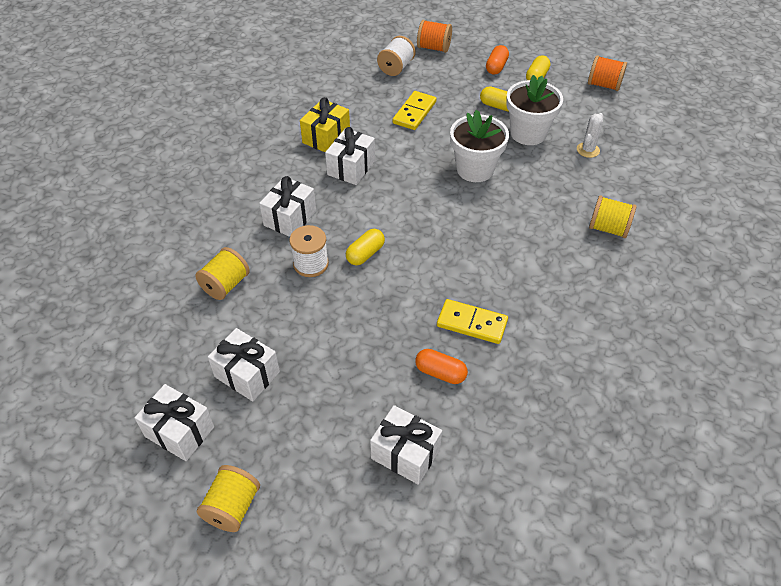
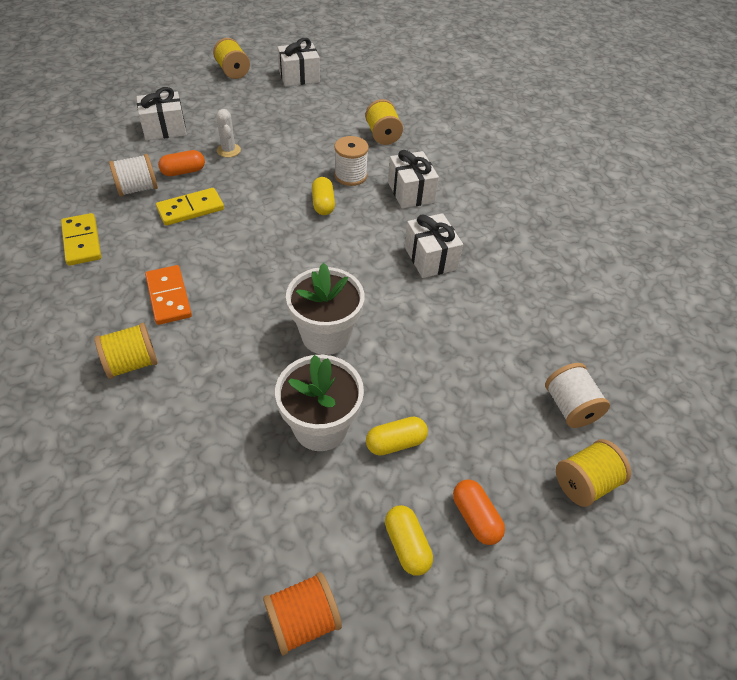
camera: 130 degrees right, 0 degrees up
white gift [208,328,280,401] -> none
yellow gift [300,97,350,152] -> none
yellow domino [392,91,436,130] -> yellow domino moved to [61,213,101,266]
orange spool [417,20,452,53] -> yellow spool [556,439,631,507]
white cactus [577,113,604,158] -> white cactus moved to [216,109,241,158]
none -> white spool [109,154,158,196]
none -> orange domino [145,265,192,325]

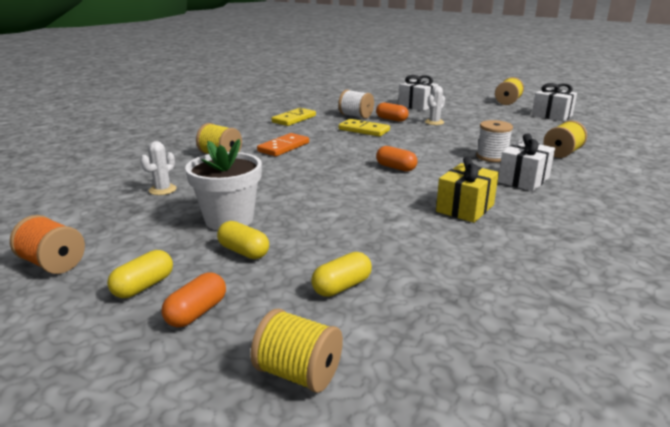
camera: 60 degrees right, 25 degrees down
white flower pot [286,263,365,355] -> none
yellow capsule [312,177,335,215] -> yellow capsule moved to [311,252,372,297]
white gift [404,213,463,278] -> yellow gift [436,156,499,223]
white spool [545,363,610,428] -> none
none -> white cactus [140,141,177,195]
none -> orange capsule [376,146,417,172]

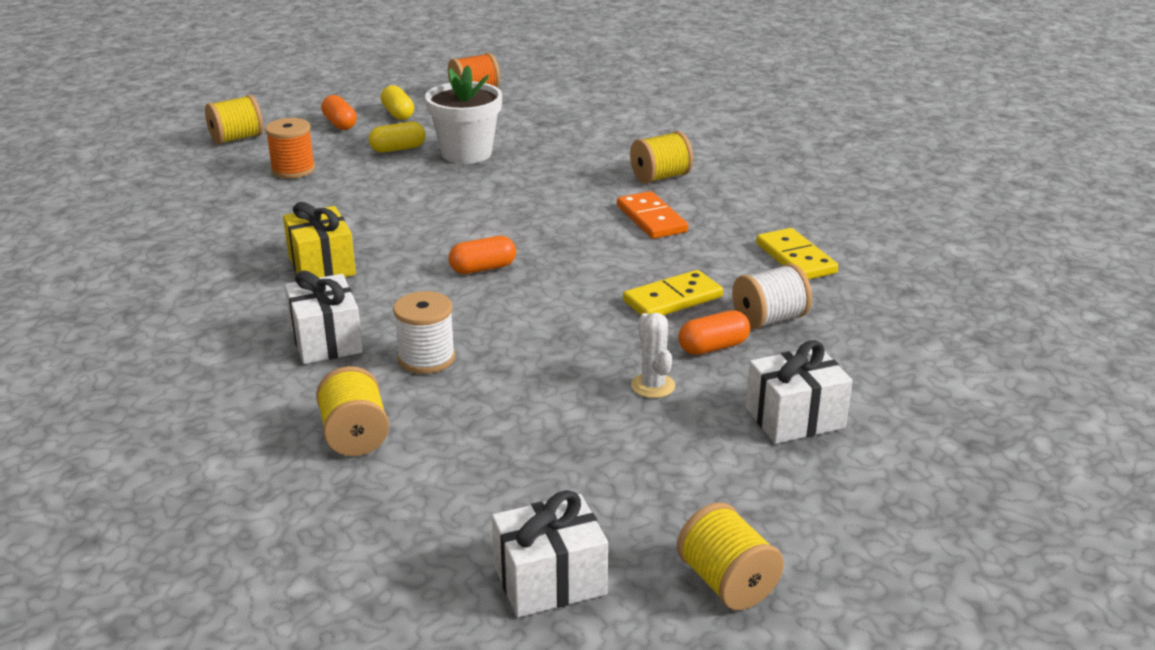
camera: 120 degrees right, 5 degrees up
white cactus [140,141,177,195] -> none
yellow capsule [311,252,372,297] -> orange spool [265,118,315,179]

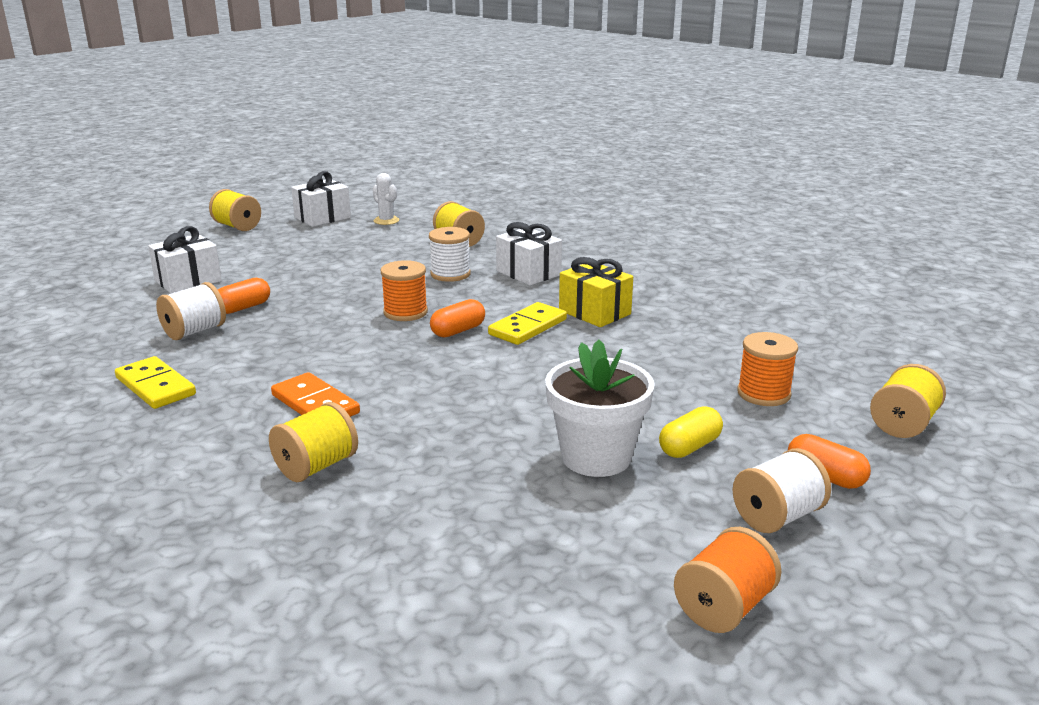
camera: 160 degrees right, 5 degrees down
yellow capsule [381,85,414,120] -> white spool [733,448,831,533]
yellow domino [623,270,723,315] -> yellow domino moved to [488,302,567,345]
white cactus [631,313,675,398] -> white cactus moved to [373,173,399,225]
none -> orange spool [381,260,428,321]

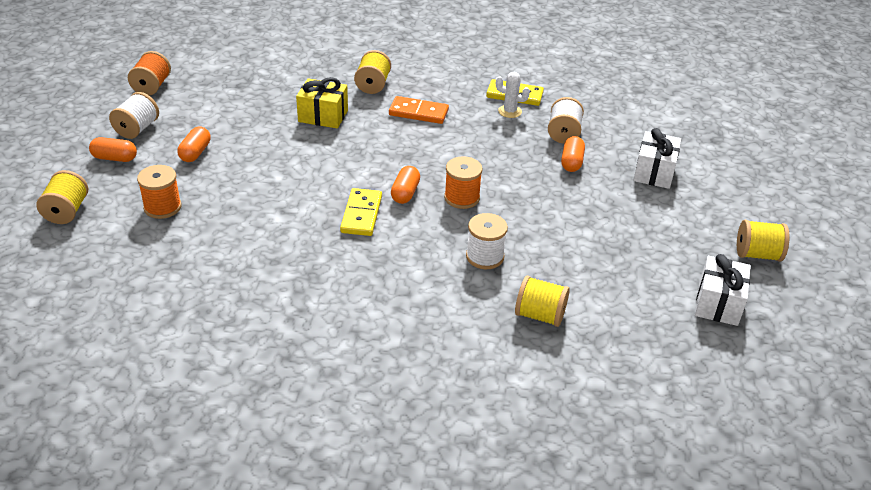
camera: 145 degrees right, 15 degrees up
white cactus [373,173,399,225] -> white cactus moved to [496,72,530,118]
white gift [496,222,562,285] -> none
white flower pot [545,339,655,477] -> none
yellow gift [559,257,633,327] -> yellow gift moved to [296,77,348,129]
yellow capsule [659,406,723,458] -> orange capsule [177,126,211,162]

